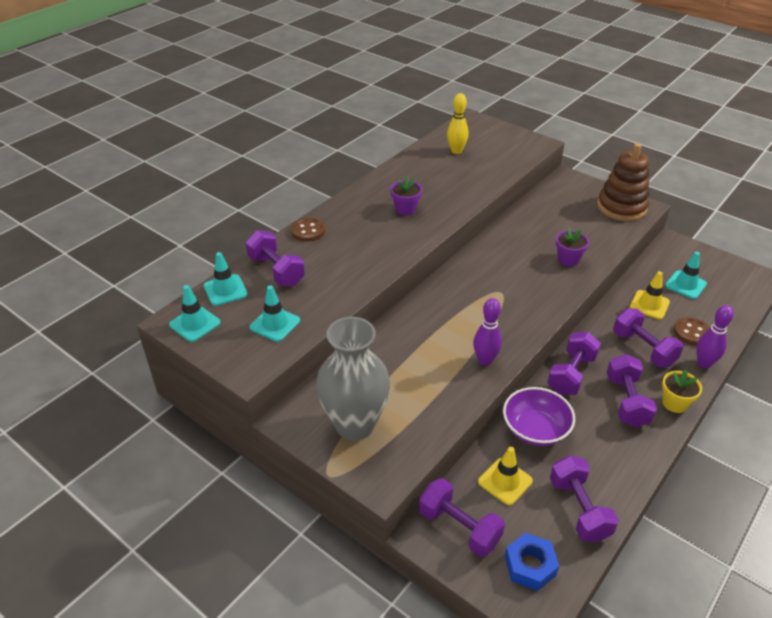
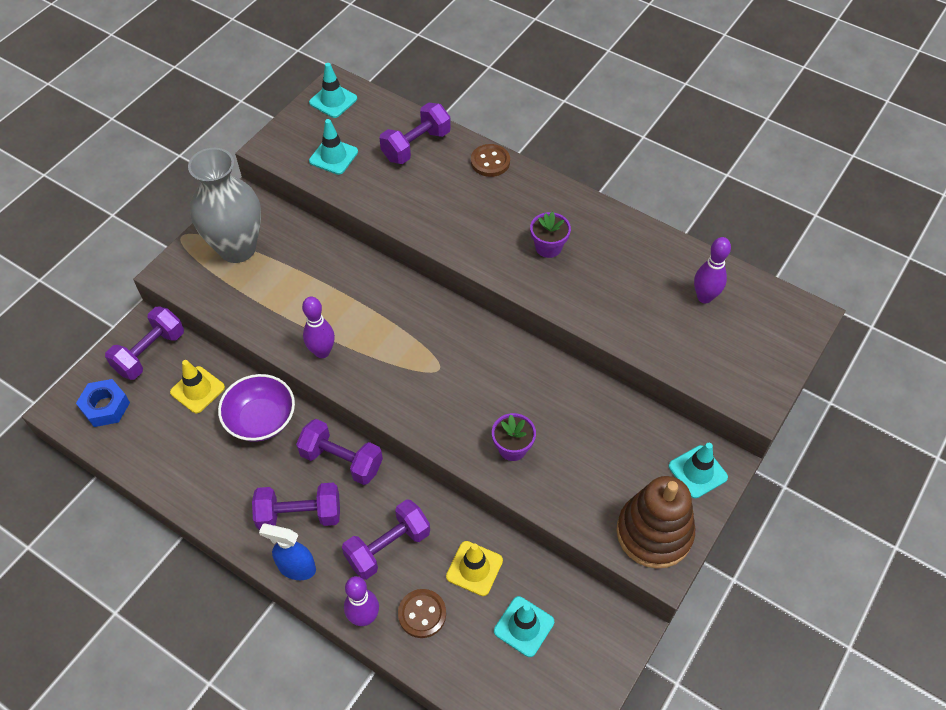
camera: 85 degrees right, 15 degrees up
turquoise traffic cone [204,252,248,306] -> turquoise traffic cone moved to [669,443,728,498]
yellow bowling pin [447,93,469,154] -> purple bowling pin [694,237,731,303]
purple dumbbell [550,456,619,542] -> none
yellow flower pot [662,370,702,413] -> blue spray bottle [259,524,316,580]

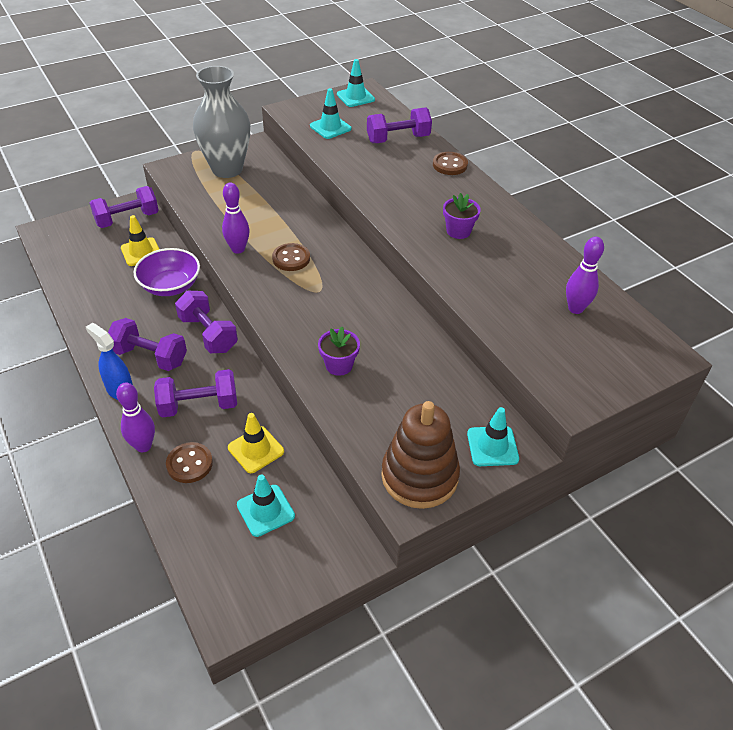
camera: 25 degrees right, 10 degrees down
blue nut [76,379,130,427] -> none
none -> brown button [272,243,310,271]

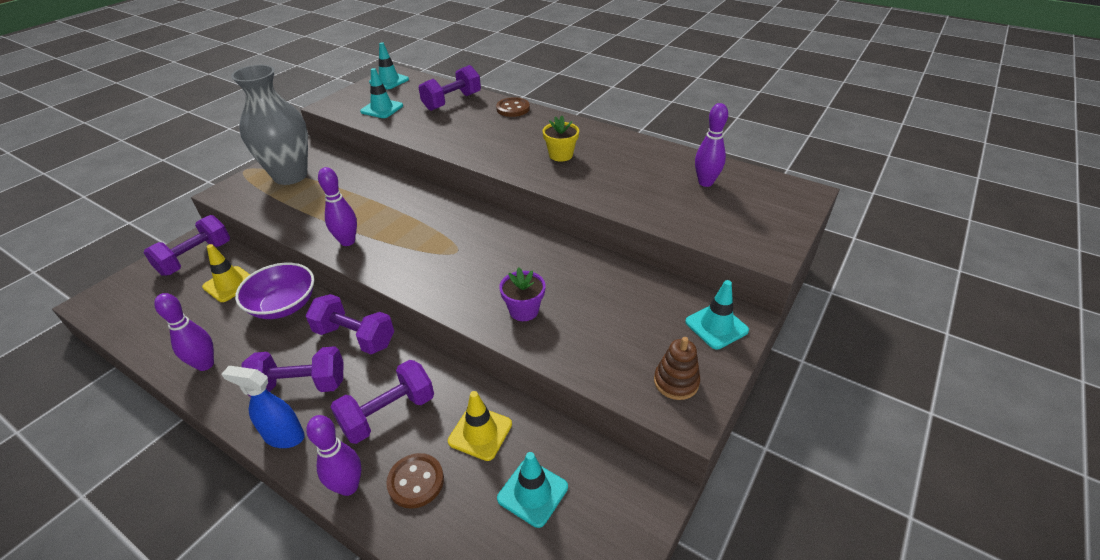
camera: 25 degrees left, 5 degrees down
brown button [272,243,310,271] -> none
brown stacking toy [381,401,460,509] -> brown stacking toy [654,337,700,400], size x0.53
purple flower pot [443,193,481,239] -> yellow flower pot [543,116,579,162]
none -> purple bowling pin [154,293,214,371]

